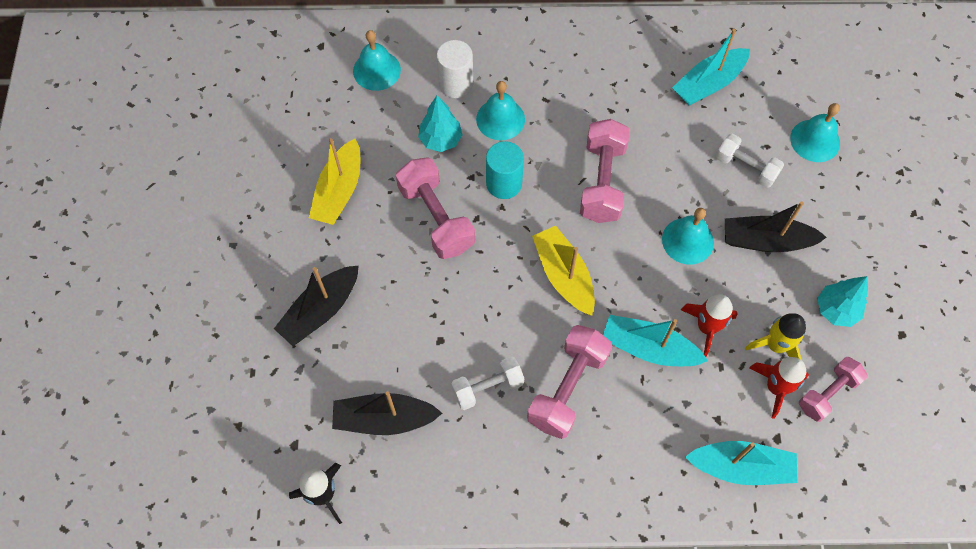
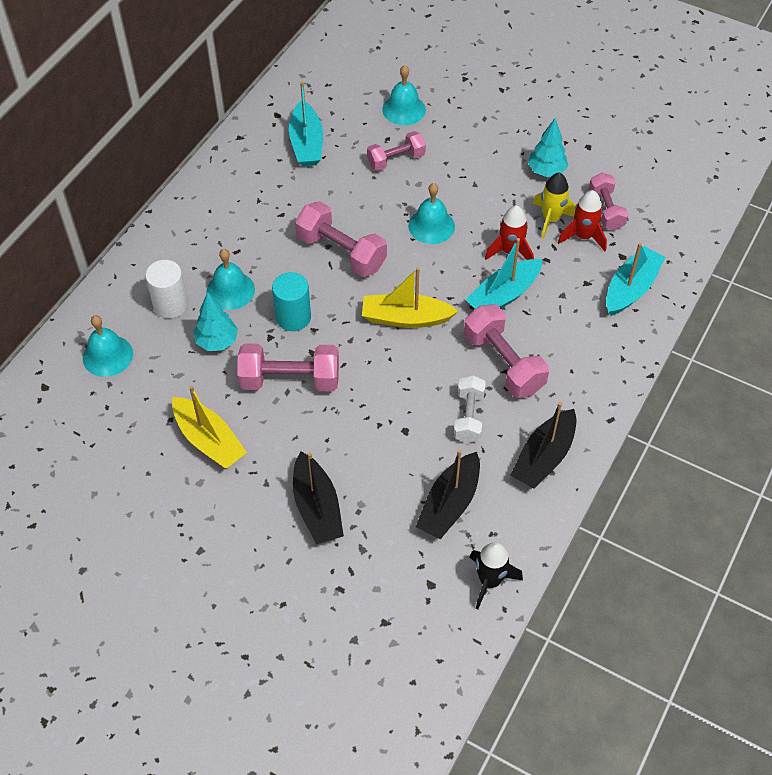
camera: 60 degrees left, 10 degrees down
white dumbbell [716,134,784,188] -> pink dumbbell [367,131,426,171]
black boat [725,201,827,252] -> black boat moved to [511,402,577,489]

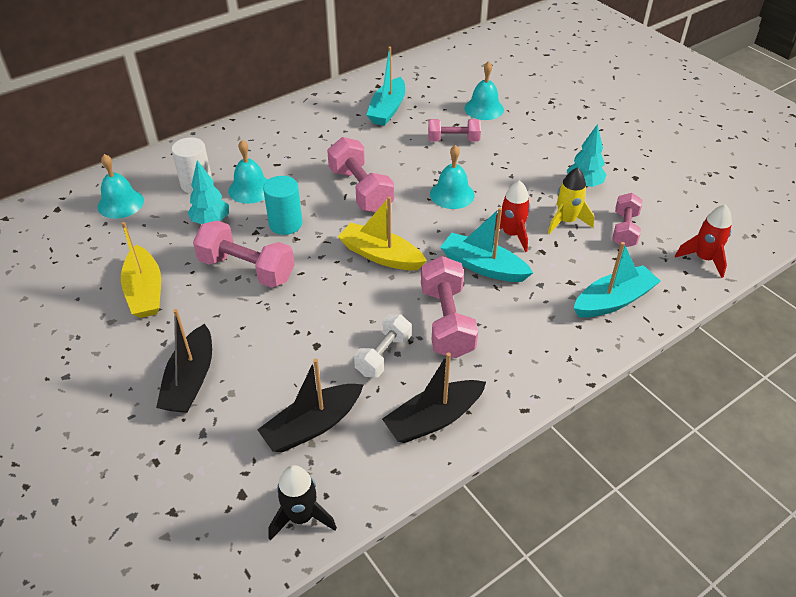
camera: 25 degrees right, 10 degrees down
turquoise boat [465,238,542,309] -> turquoise boat turned 45 degrees clockwise [440,208,533,282]
red rocket [558,190,607,251] -> red rocket moved to [675,205,732,278]

